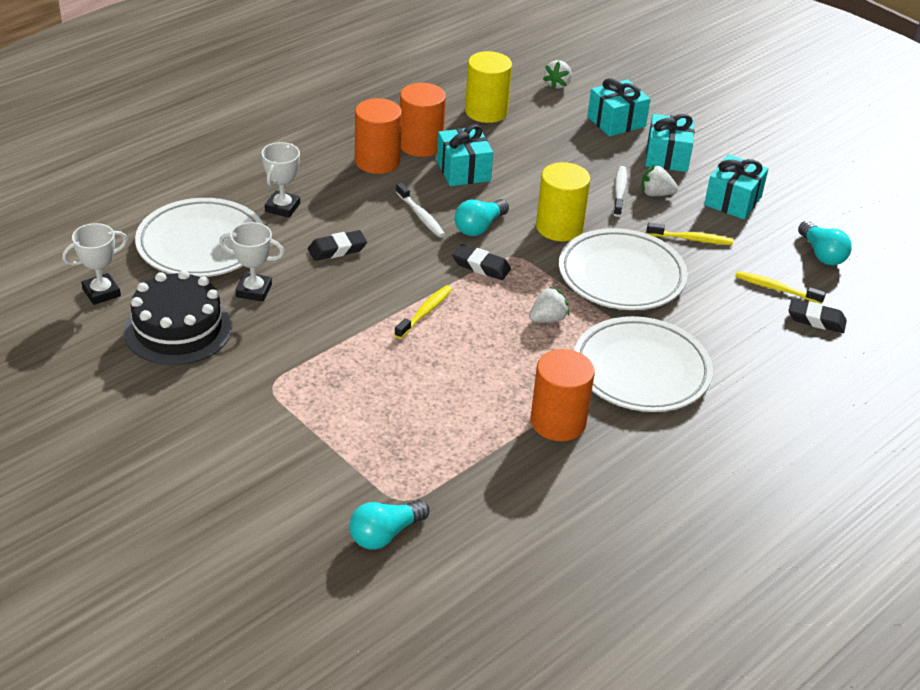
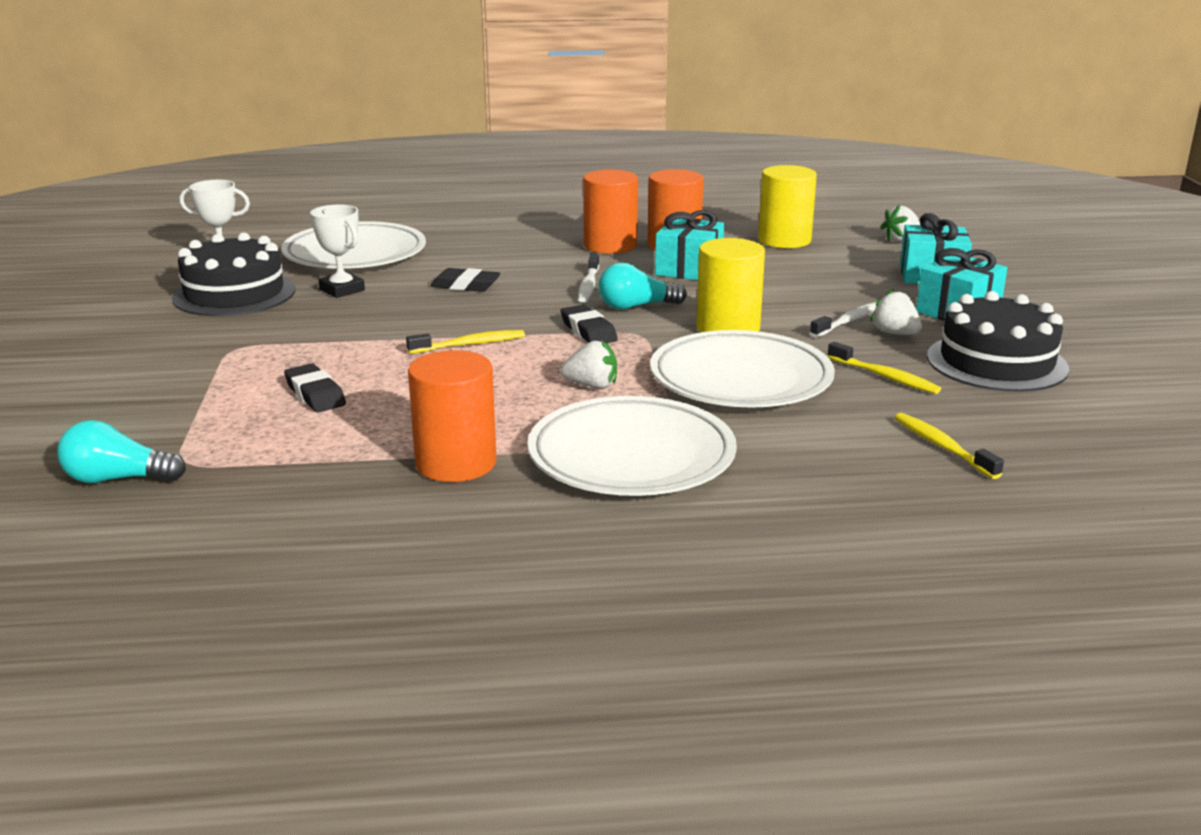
camera: 40 degrees right, 15 degrees down
white trophy [262,142,300,218] -> none
turquoise gift [704,154,768,220] -> black cake [927,291,1069,392]
black eraser [788,298,847,333] -> black eraser moved to [284,363,346,412]
turquoise light bulb [798,221,852,265] -> none

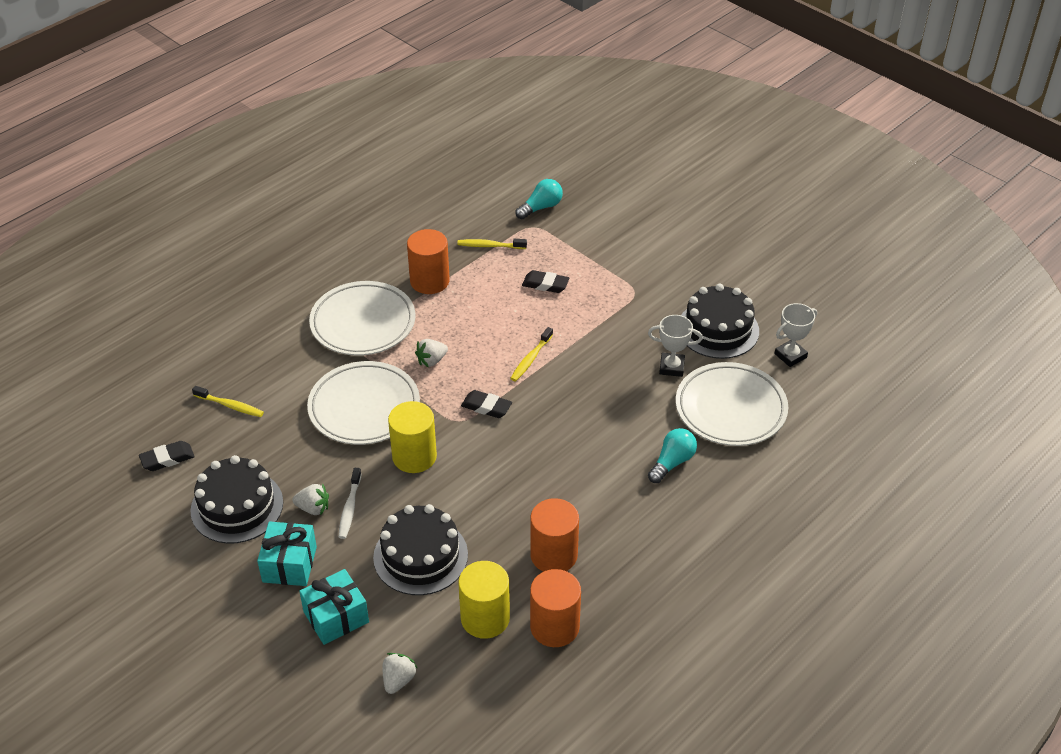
camera: 140 degrees right, 20 degrees up
black eraser [431,268,501,292] -> black eraser moved to [139,441,195,471]
white toothbrush [578,254,599,303] -> none
orange cylinder [583,170,638,254] -> orange cylinder moved to [530,569,581,647]
turquoise light bulb [599,263,687,310] -> turquoise light bulb moved to [648,428,697,483]
turquoise gift [655,210,724,280] -> none
yellow toothbrush [827,342,941,394] -> yellow toothbrush moved to [457,239,527,249]
none -> black cake [373,504,468,595]

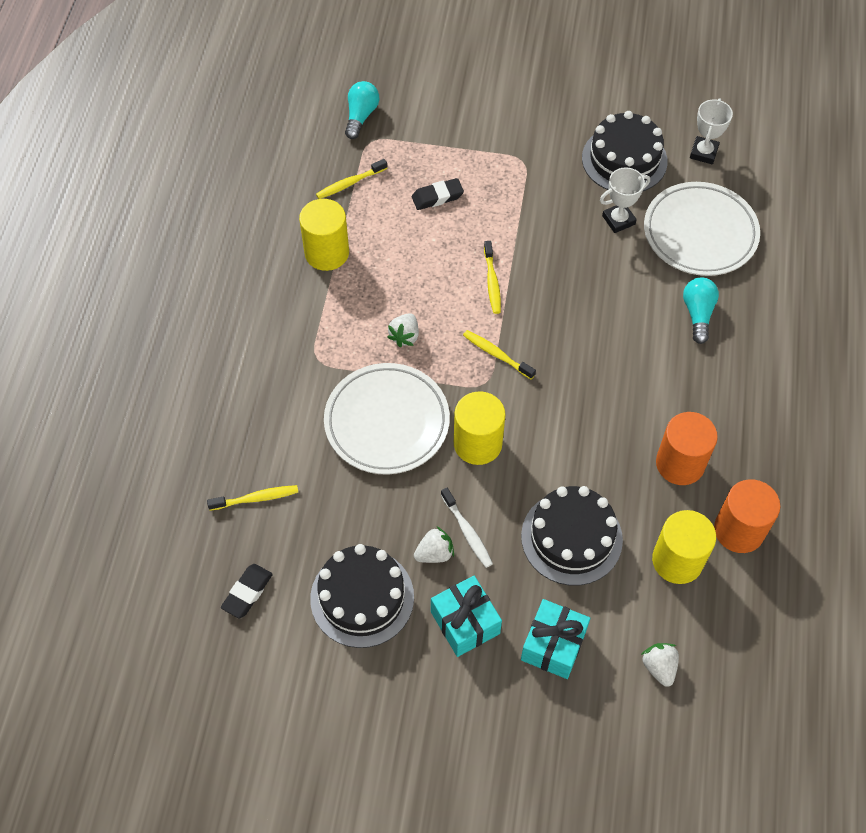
camera: 35 degrees left, 15 degrees up
white plate [309,281,416,356] -> none
orange cylinder [407,229,450,294] -> yellow cylinder [299,199,349,271]
black eraser [461,390,512,418] -> yellow toothbrush [463,330,536,379]

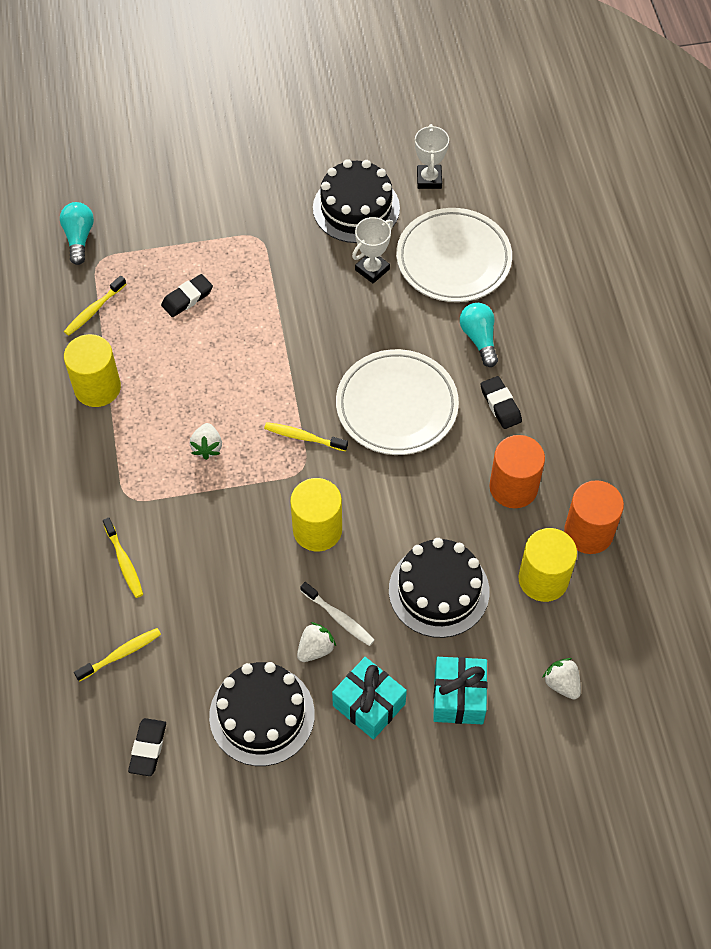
camera: 20 degrees left, 0 degrees up
white plate [324,363,450,474] -> white plate moved to [336,349,459,455]
yellow toothbrush [484,241,501,314] -> yellow toothbrush moved to [103,517,143,598]
none -> black eraser [480,376,522,429]

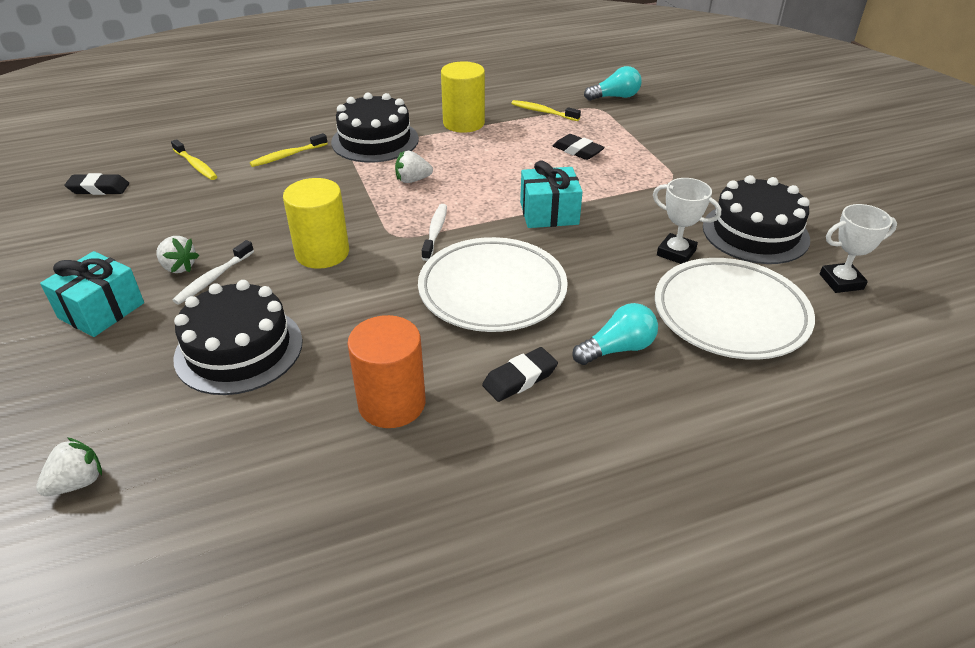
camera: 80 degrees right, 20 degrees down
black cake [209,662,315,766] -> black cake moved to [331,93,419,163]
yellow toothbrush [264,422,348,451] -> white toothbrush [422,204,447,261]
turquoise gift [433,657,488,724] -> turquoise gift moved to [520,160,583,228]
yellow cylinder [518,528,577,602] -> none
orange cylinder [564,480,624,554] -> none

